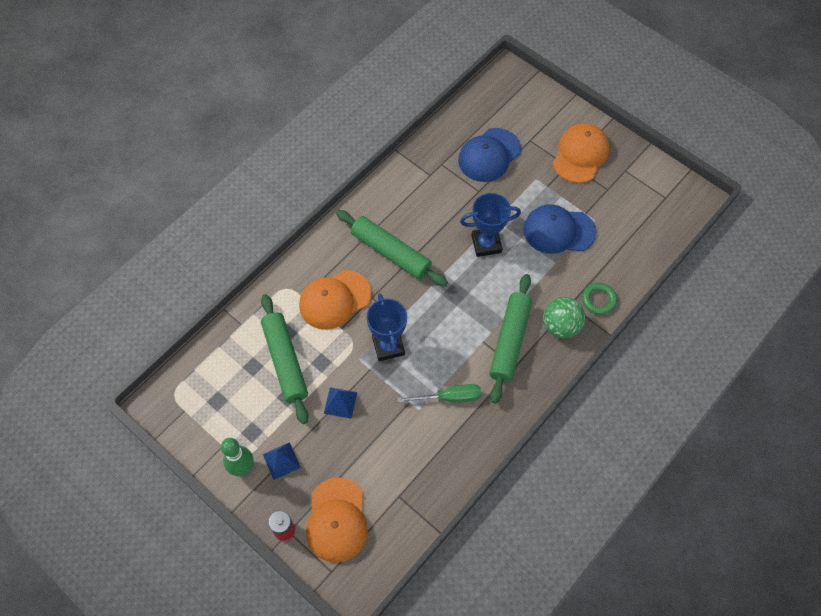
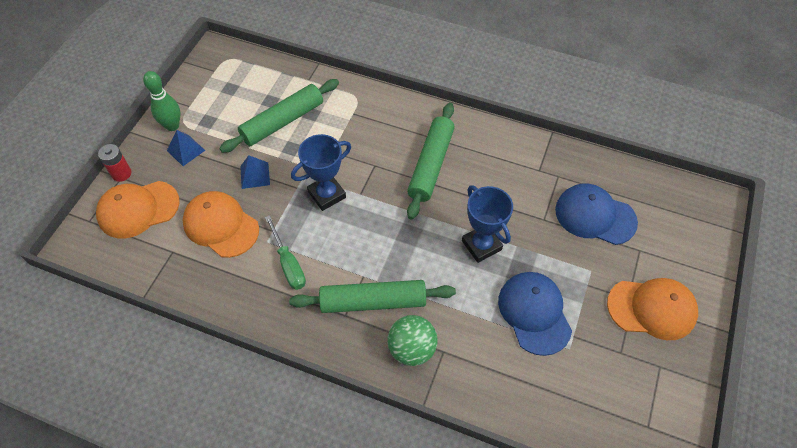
camera: 70 degrees right, 5 degrees down
orange cap [299,270,371,330] -> orange cap moved to [183,191,259,258]
green ring [582,283,617,315] -> none

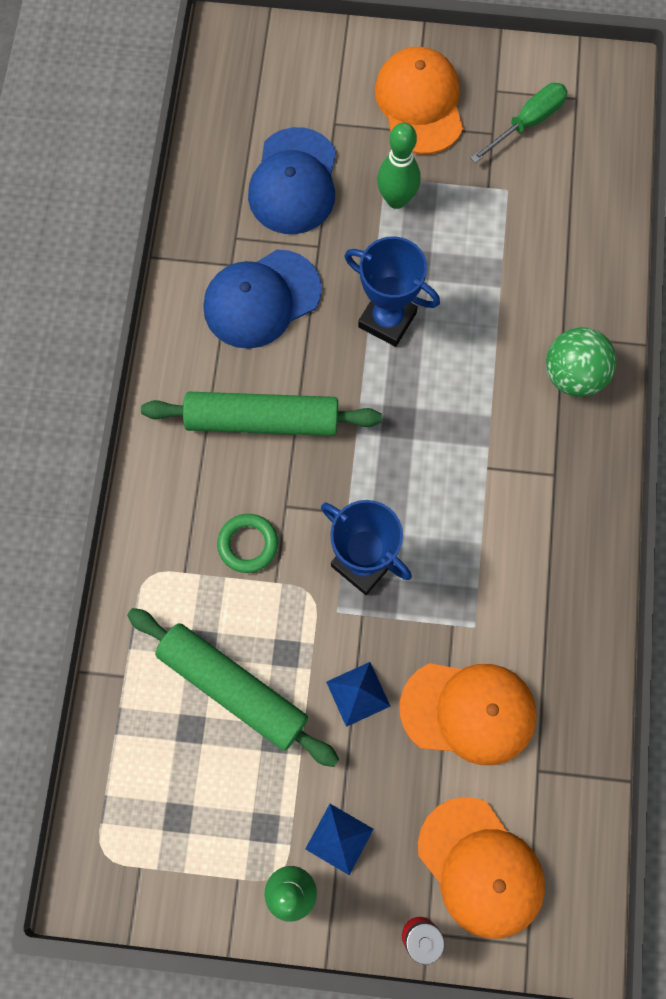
camera: 105 degrees left, 15 degrees up
orange cap [183,191,259,258] -> orange cap turned 105 degrees counterclockwise [399,663,537,765]
green screwdriver [265,215,306,290] -> green screwdriver moved to [471,83,568,163]
green rolling pin [289,280,456,313] -> none
blue trophy [462,185,513,263] -> blue trophy turned 75 degrees clockwise [345,236,440,347]
blue cap [498,272,572,356] -> blue cap moved to [203,250,322,349]
none -> green ring [217,514,278,573]
none -> green bowling pin [377,123,421,209]

